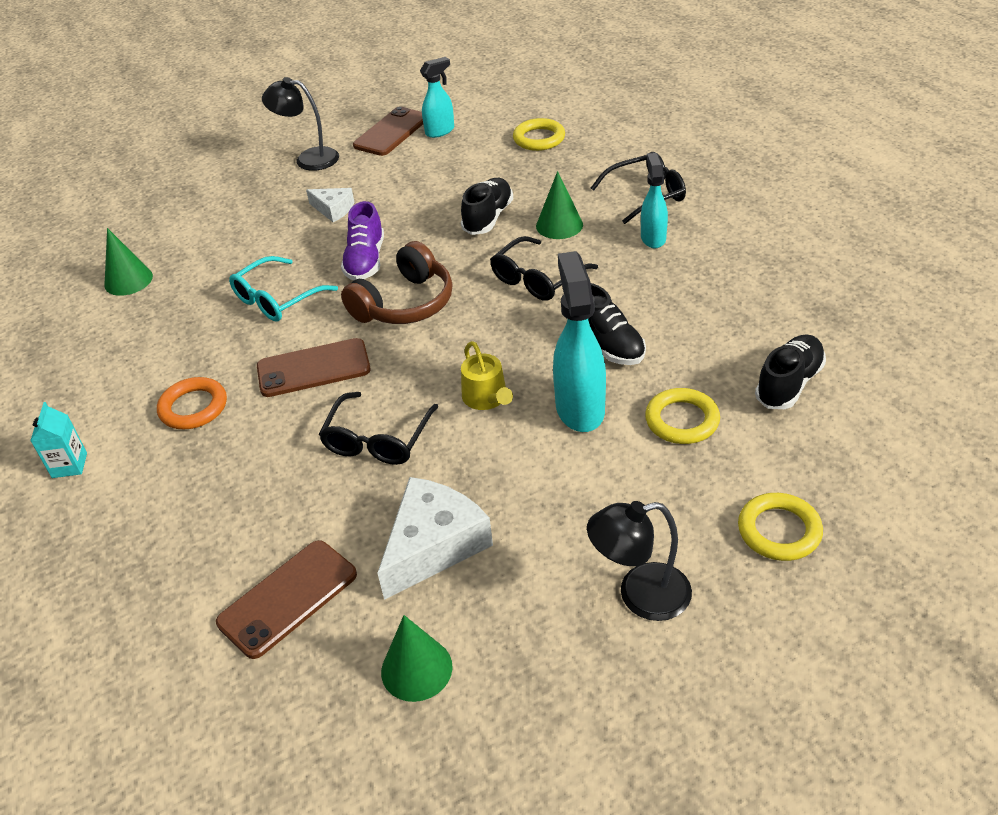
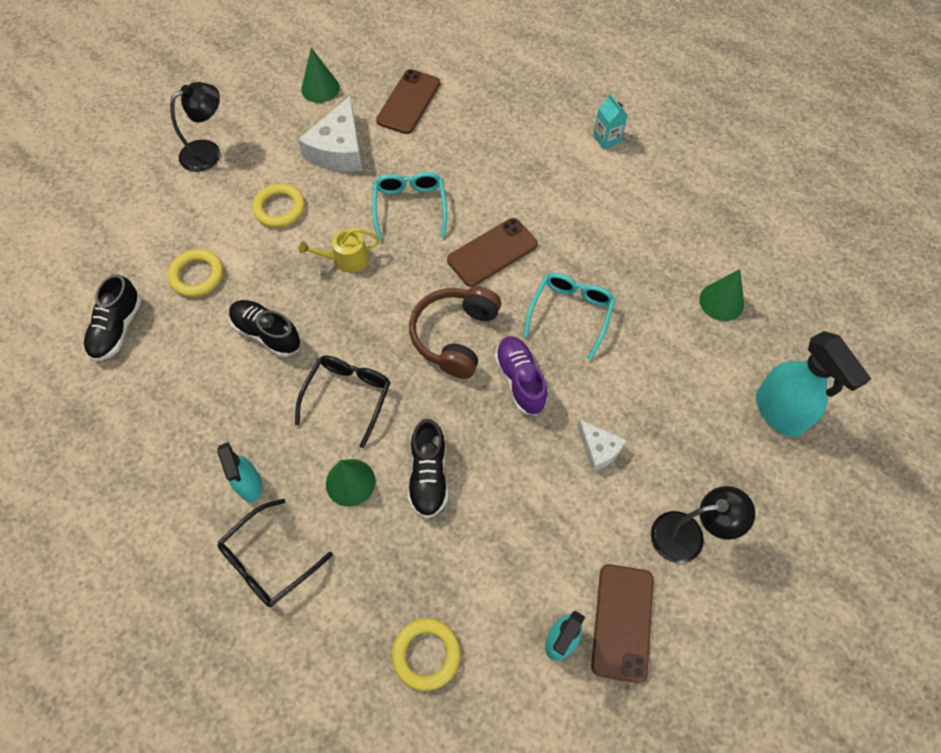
camera: 155 degrees right, 20 degrees up
orange ring [157,377,227,429] -> none
white cheese [306,188,354,222] -> white cheese turned 135 degrees counterclockwise [577,419,626,471]
black glasses [319,392,439,465] -> turquoise glasses [372,172,447,241]
yellow watering can [461,341,513,410] -> yellow watering can turned 60 degrees counterclockwise [299,228,380,273]
turquoise spray bottle [553,251,606,432] -> turquoise spray bottle moved to [756,331,871,437]
yellow ring [738,493,823,561] -> yellow ring moved to [252,183,305,228]

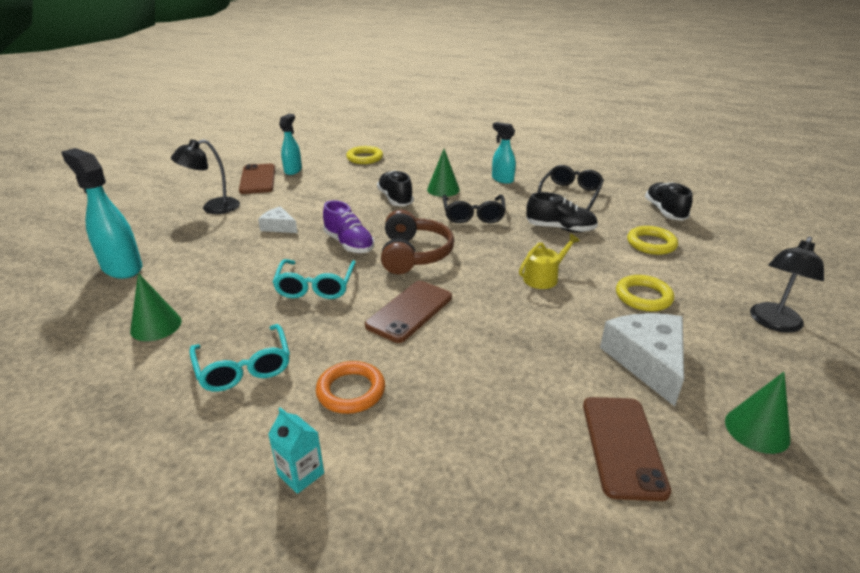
camera: 160 degrees right, 30 degrees down
black glasses [218,499,333,607] -> black glasses moved to [538,165,604,211]
turquoise glasses [372,172,447,241] -> turquoise glasses moved to [189,324,290,392]
none -> orange ring [316,361,385,414]

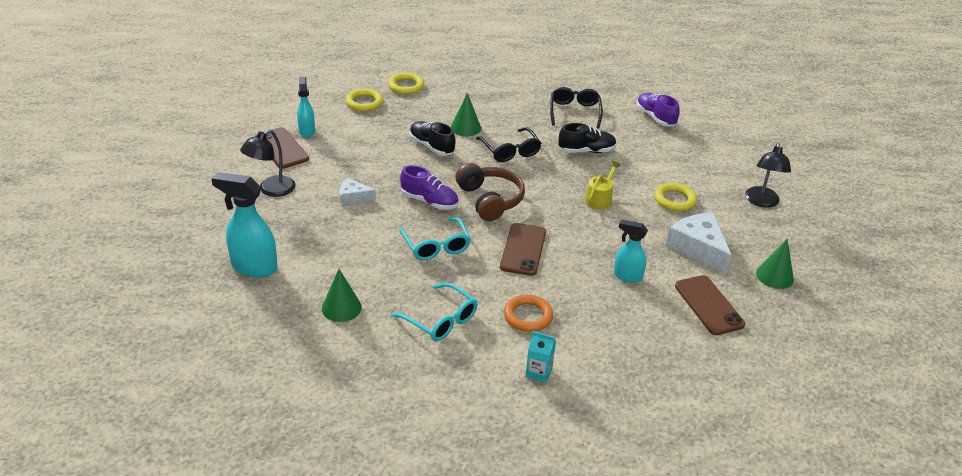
camera: 25 degrees left, 5 degrees up
turquoise spray bottle [492,122,516,184] -> turquoise spray bottle moved to [614,219,648,283]
yellow ring [627,226,678,255] -> yellow ring moved to [388,73,424,95]
black shoe [645,182,693,221] -> purple shoe [636,93,680,126]

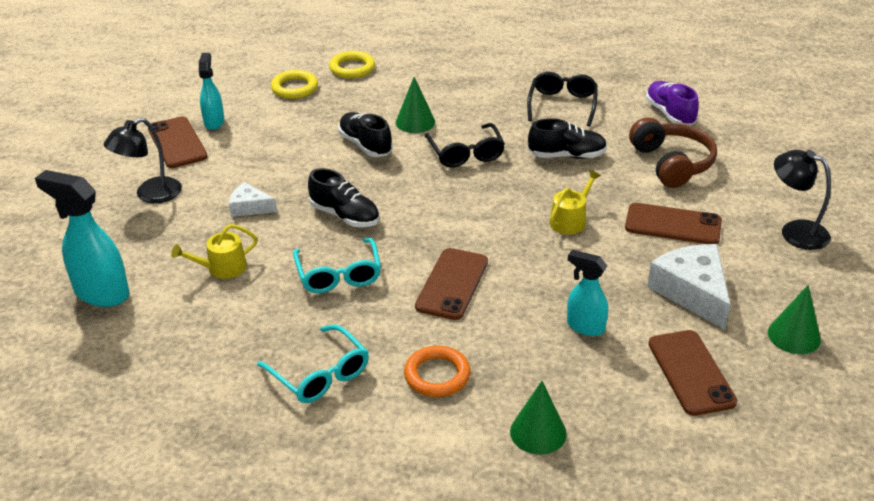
camera: 10 degrees right, 0 degrees up
green cone [322,269,362,322] -> green cone moved to [510,381,567,455]
purple shoe [400,165,459,210] -> black shoe [308,168,379,227]
brown headphones [456,163,525,221] -> brown headphones moved to [629,117,717,188]
turquoise carton [525,331,556,383] -> none
yellow ring [654,183,697,211] -> brown phone [625,203,722,244]
black lamp [745,142,791,208] -> black lamp turned 105 degrees clockwise [774,150,831,250]
none -> yellow watering can [171,224,258,279]

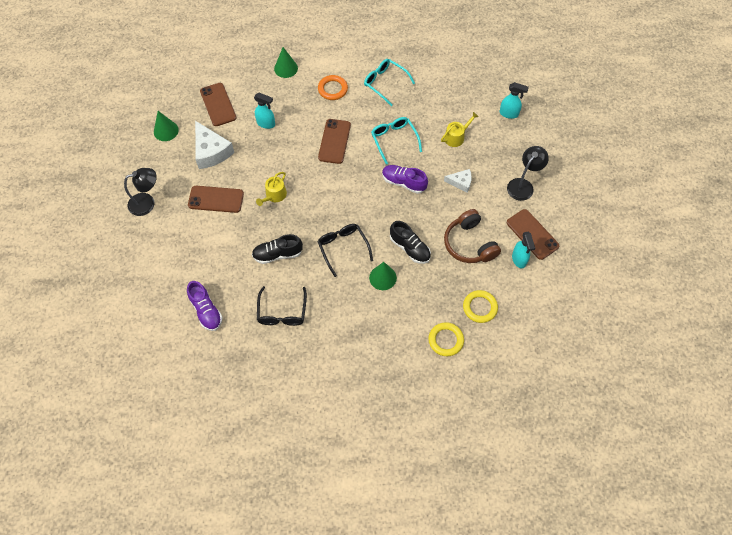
camera: 170 degrees right, 25 degrees up
turquoise spray bottle [35,170,130,307] -> turquoise spray bottle [500,82,529,119], size x0.62
black shoe [308,168,379,227] -> purple shoe [382,165,428,194]
brown headphones [629,117,717,188] -> brown headphones moved to [444,209,501,263]
black lamp [774,150,831,250] -> black lamp turned 45 degrees counterclockwise [124,168,157,216]

